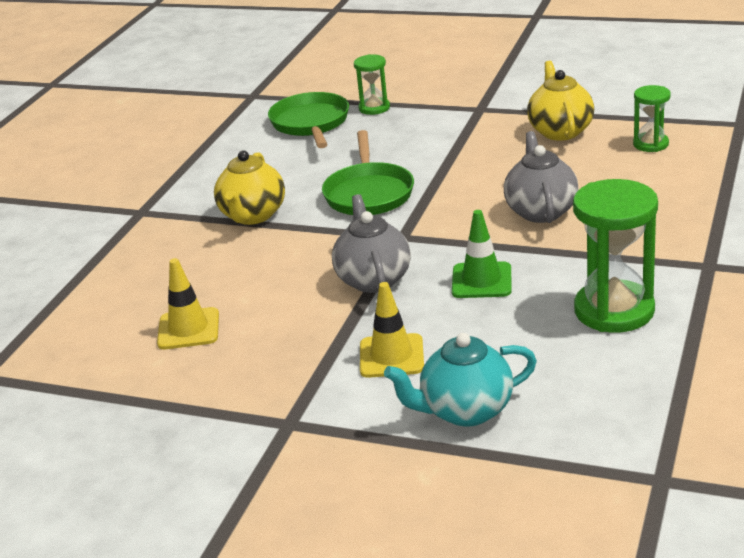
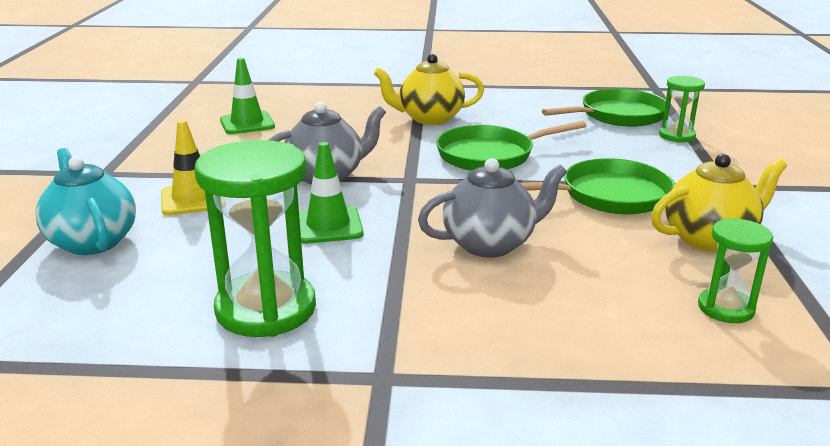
camera: 70 degrees right, 5 degrees down
yellow traffic cone [157,258,219,349] -> green traffic cone [220,58,275,134]
none -> green pan [521,158,675,214]

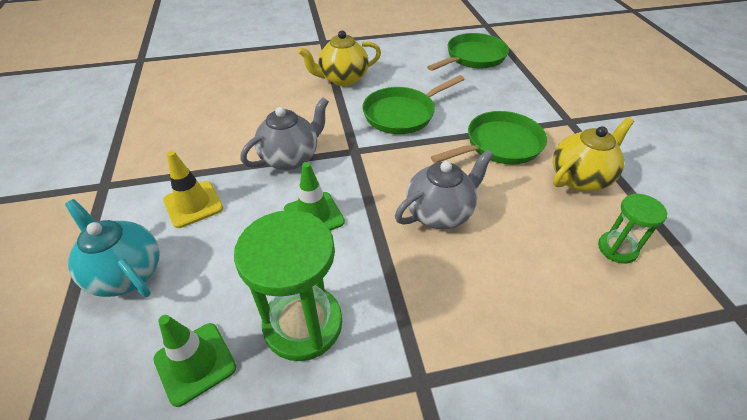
camera: 15 degrees left, 20 degrees up
green traffic cone [220,58,275,134] -> green traffic cone moved to [153,315,237,407]
green hourglass [659,76,705,143] -> none

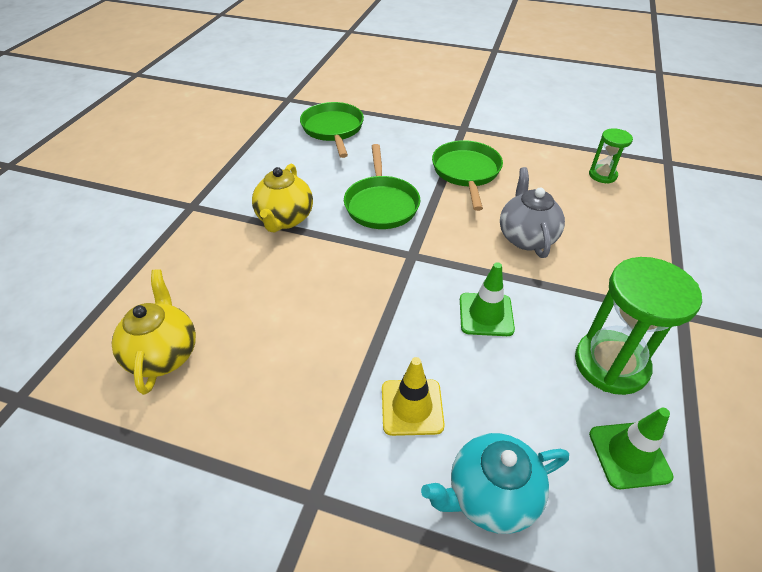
camera: 60 degrees left, 0 degrees up
grey teapot [240,97,329,170] -> none
yellow teapot [553,117,634,191] -> yellow teapot moved to [112,269,196,395]

